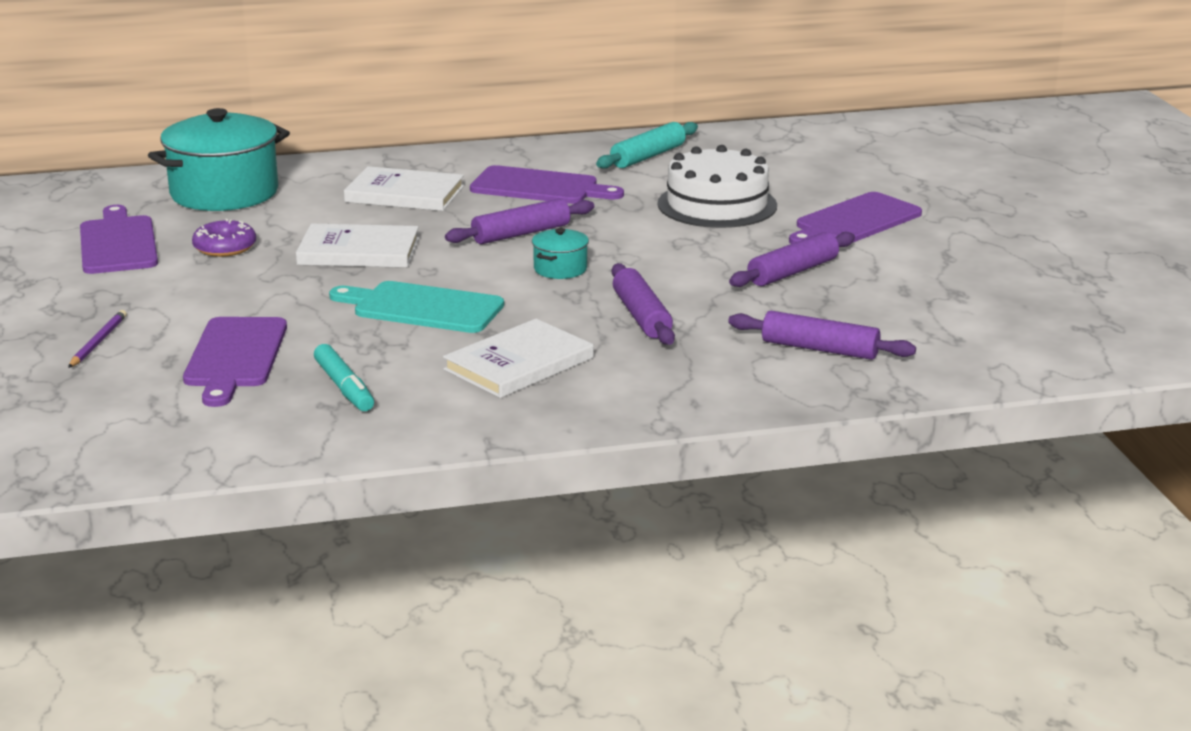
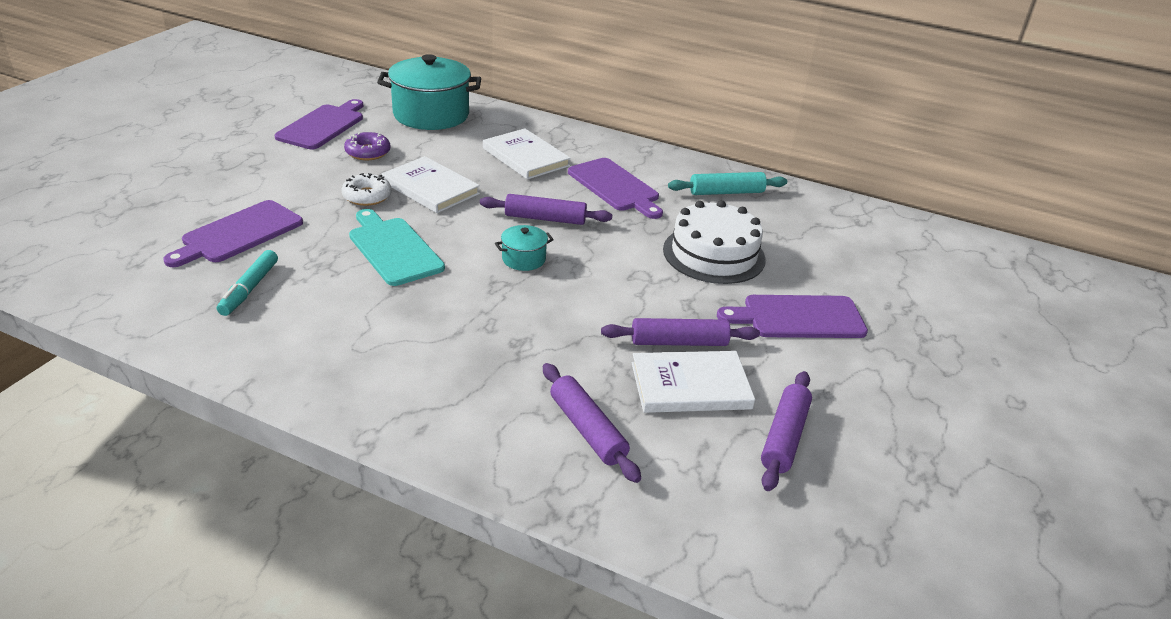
camera: 35 degrees right, 10 degrees up
purple pencil [68,310,127,368] -> none
white book [443,319,594,398] -> white book moved to [632,351,755,413]
purple rolling pin [612,263,675,345] -> purple rolling pin moved to [761,371,812,491]
none -> white donut [342,173,392,206]

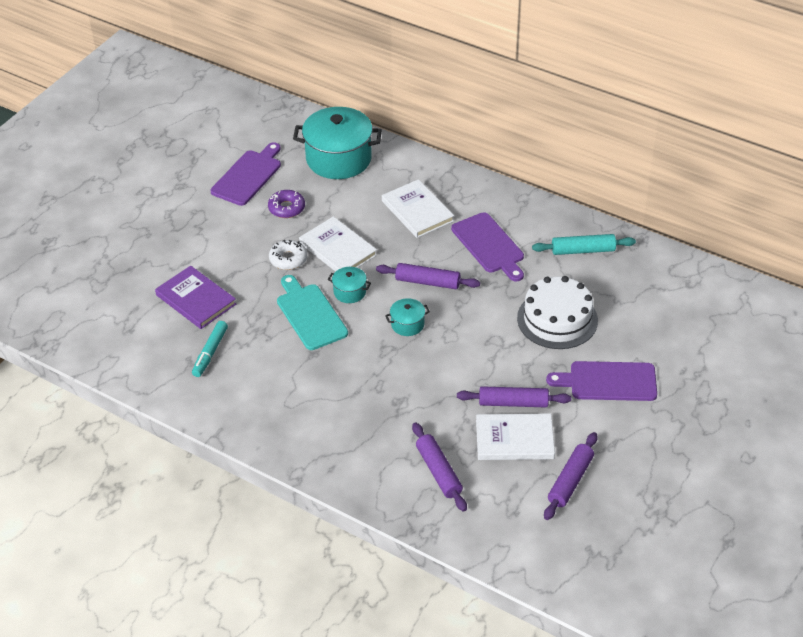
camera: 10 degrees right, 10 degrees up
purple cutting board [163,200,303,267] -> purple book [155,266,236,329]
none -> turquoise pot [328,267,371,303]

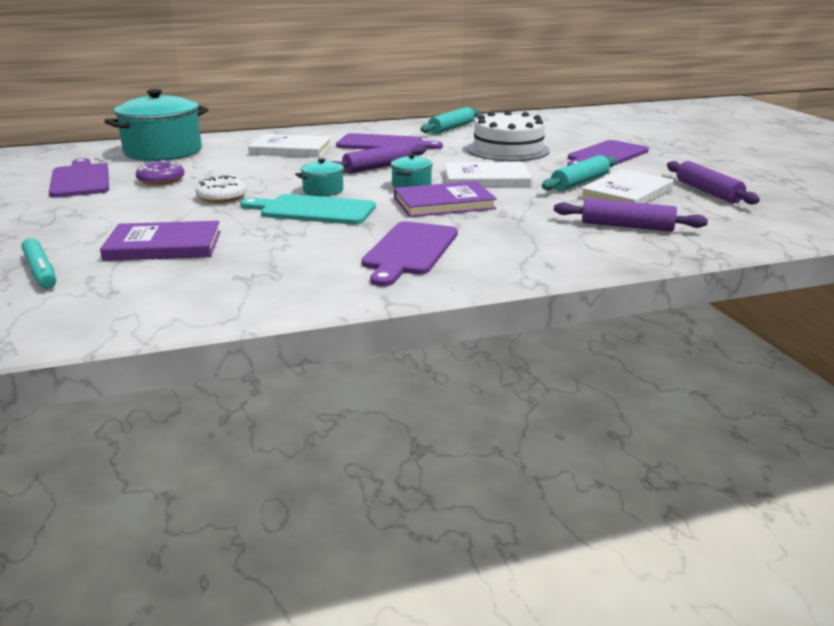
camera: 50 degrees left, 20 degrees down
turquoise marker [192,321,228,377] -> turquoise marker moved to [22,238,56,289]
white book [299,216,377,272] -> white book moved to [445,162,532,188]
purple rolling pin [457,386,571,407] -> turquoise rolling pin [542,155,616,191]
none -> purple cutting board [361,221,458,286]
none -> purple book [394,181,497,217]

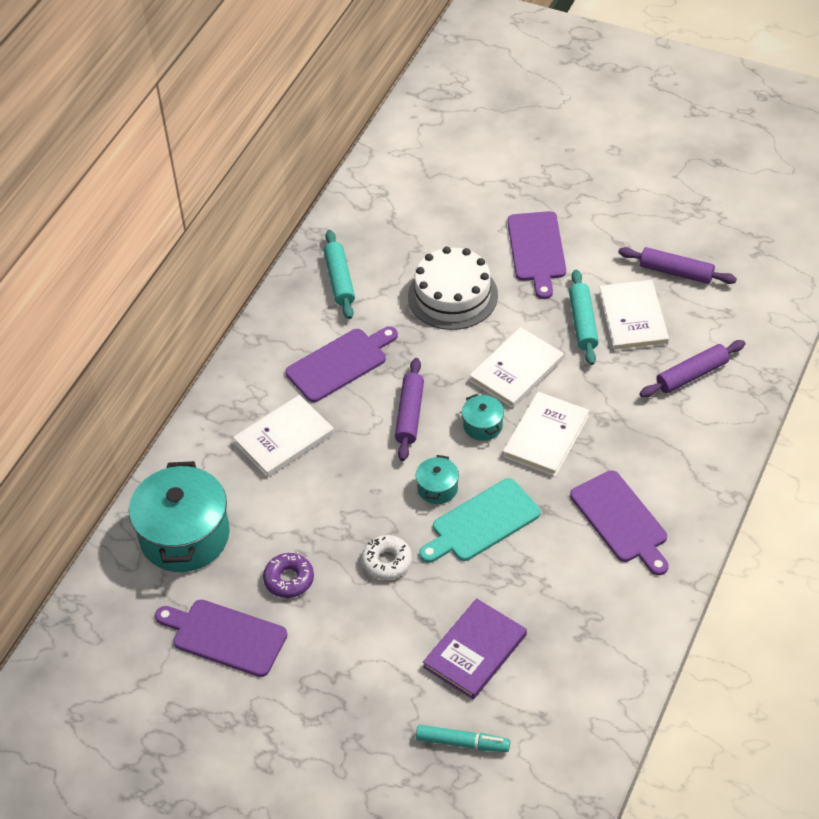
camera: 45 degrees left, 25 degrees up
purple book [394,181,497,217] -> white book [503,392,589,477]

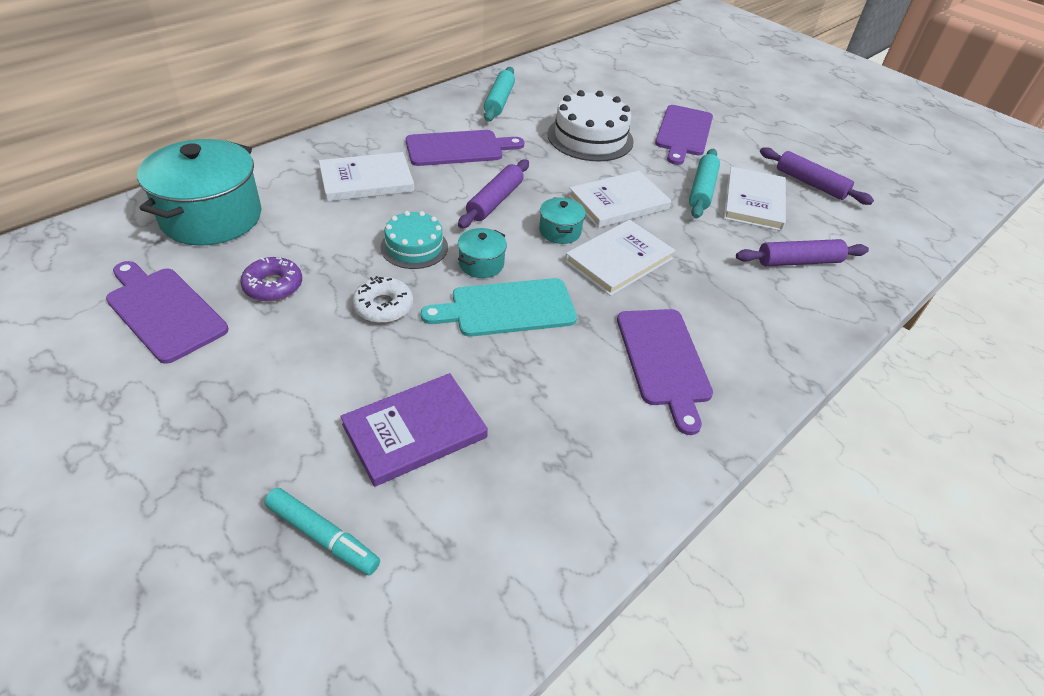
camera: 15 degrees right, 5 degrees down
none -> turquoise cake [380,211,448,269]

